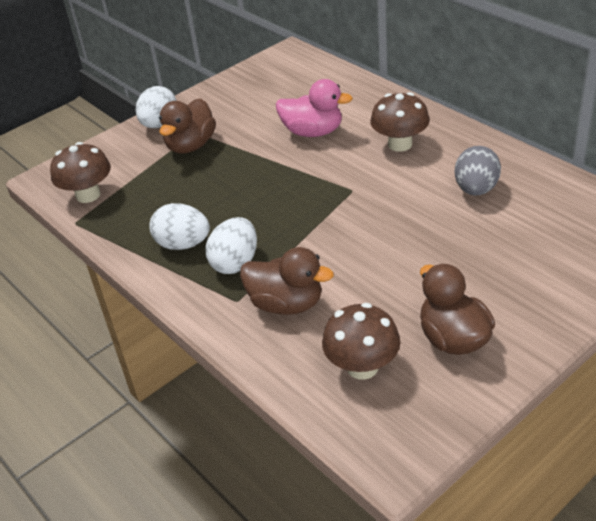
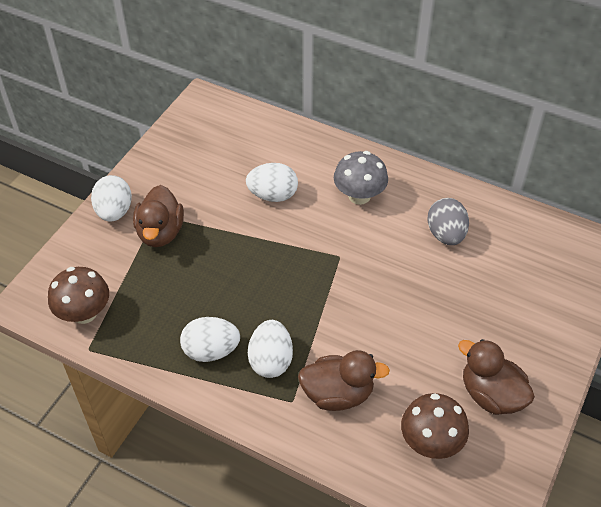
camera: 25 degrees left, 10 degrees up
pink duck [276,79,353,137] -> white egg [246,163,298,202]
brown mushroom [370,92,430,152] -> grey mushroom [334,151,388,205]

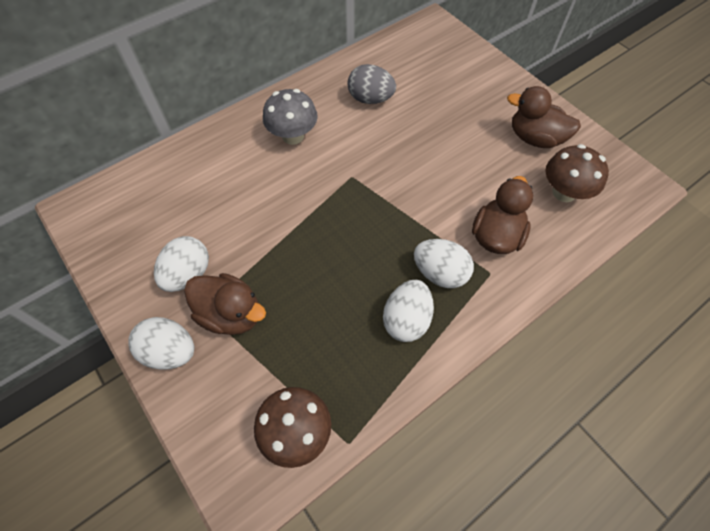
camera: 65 degrees left, 10 degrees up
white egg [246,163,298,202] -> white egg moved to [154,236,209,292]
brown duck [458,339,535,415] -> brown duck turned 45 degrees clockwise [507,86,581,148]

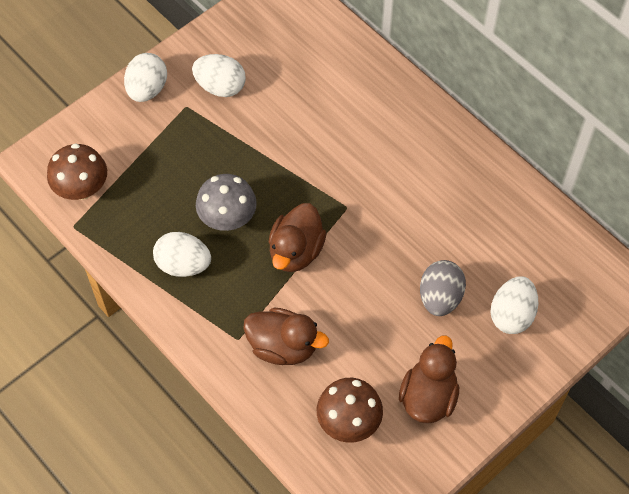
camera: 85 degrees right, 0 degrees up
brown duck [184,273,266,335] -> brown duck moved to [269,203,326,272]
grey mushroom [263,89,318,145] -> grey mushroom moved to [196,174,257,231]
grey egg [348,64,396,104] -> grey egg moved to [420,260,466,316]
white egg [414,239,474,288] -> white egg moved to [490,276,538,334]

